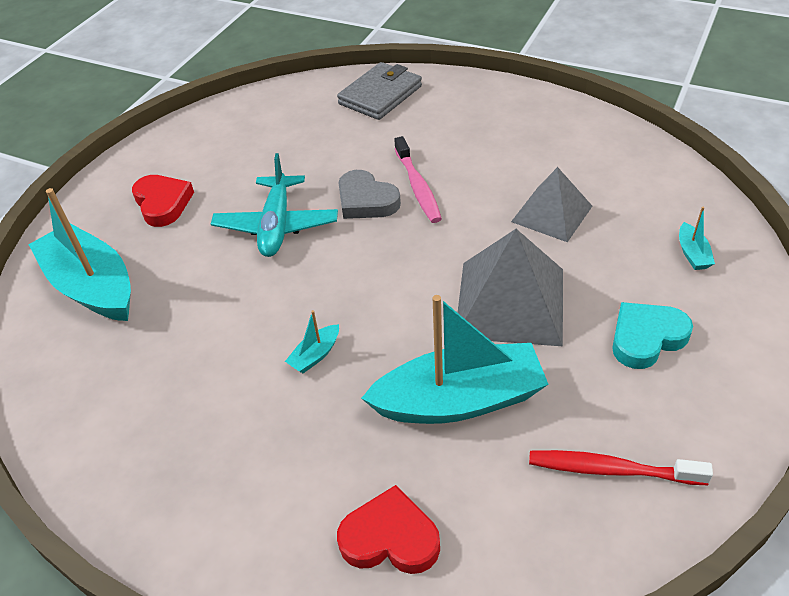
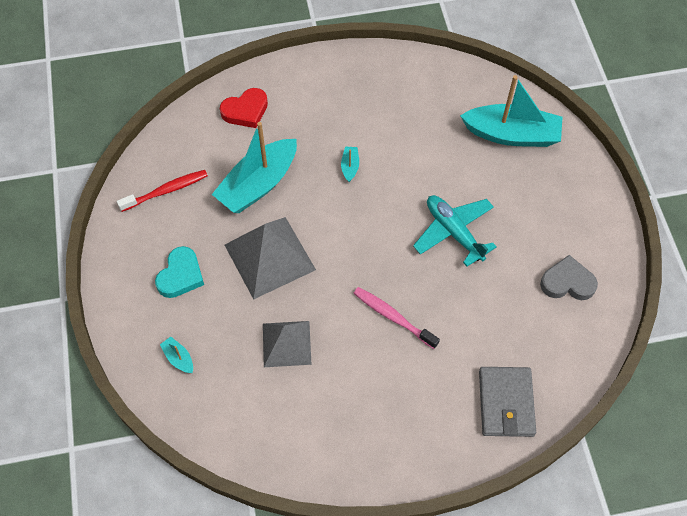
camera: 140 degrees right, 15 degrees up
red heart [132,175,194,227] -> none
grey heart [338,170,401,219] -> grey heart moved to [540,255,598,300]

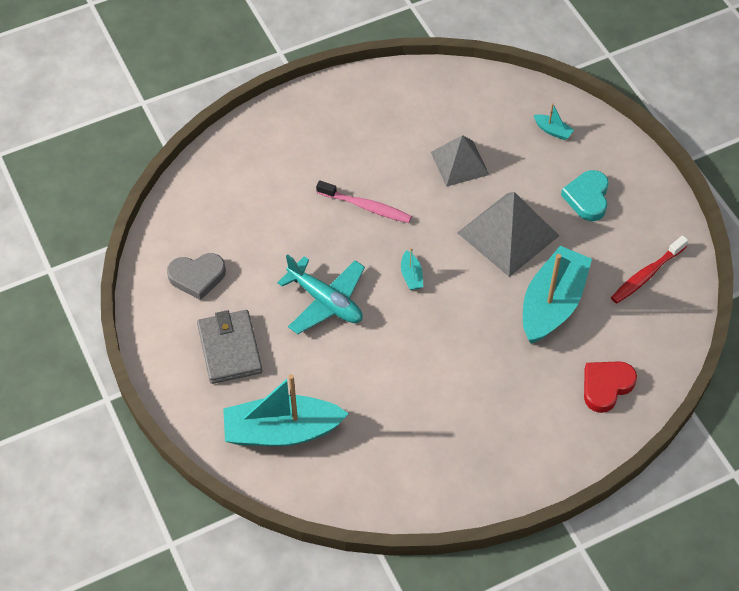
camera: 165 degrees right, 5 degrees down
turquoise boat [341,147,359,182] -> turquoise boat moved to [401,248,423,290]
grey wallet [479,367,536,437] -> grey wallet moved to [197,310,262,384]

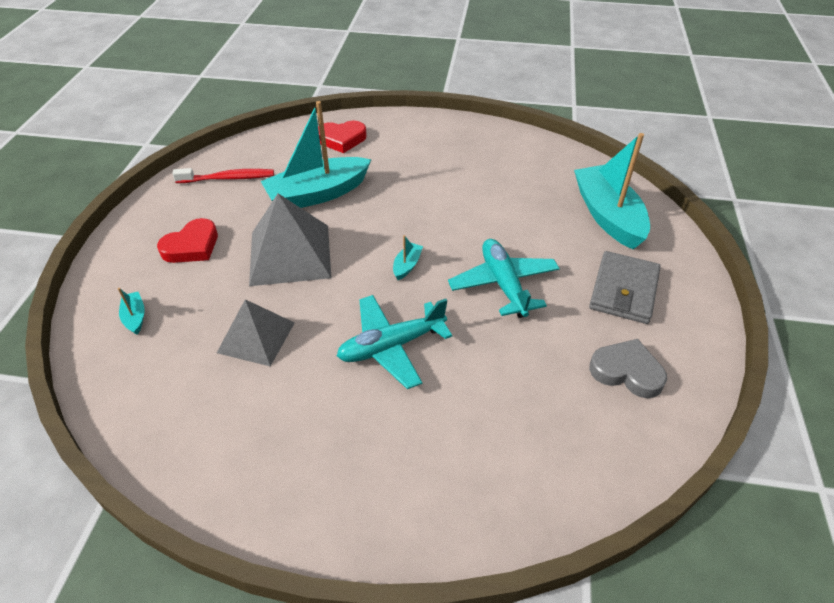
camera: 145 degrees left, 10 degrees down
turquoise boat [223,374,349,446] -> turquoise boat turned 135 degrees counterclockwise [574,133,650,250]
pink toothbrush [316,180,412,223] -> turquoise plane [337,295,452,389]
turquoise heart [561,170,609,221] -> red heart [157,218,218,263]

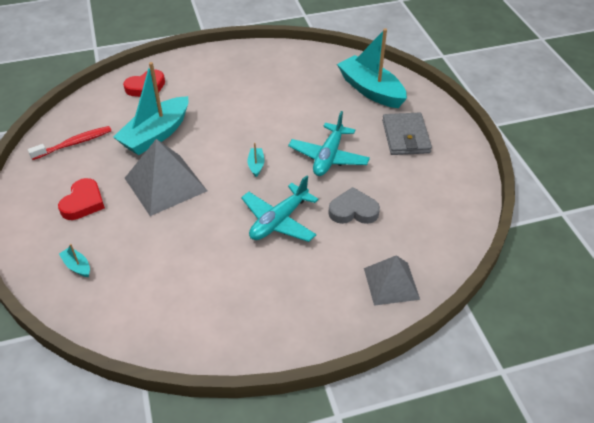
camera: 25 degrees left, 0 degrees up
grey pyramid [217,299,295,366] -> grey pyramid moved to [364,255,420,306]
turquoise plane [448,239,560,318] -> turquoise plane turned 120 degrees counterclockwise [288,111,370,176]
grey heart [589,339,667,398] -> grey heart moved to [328,187,380,224]

